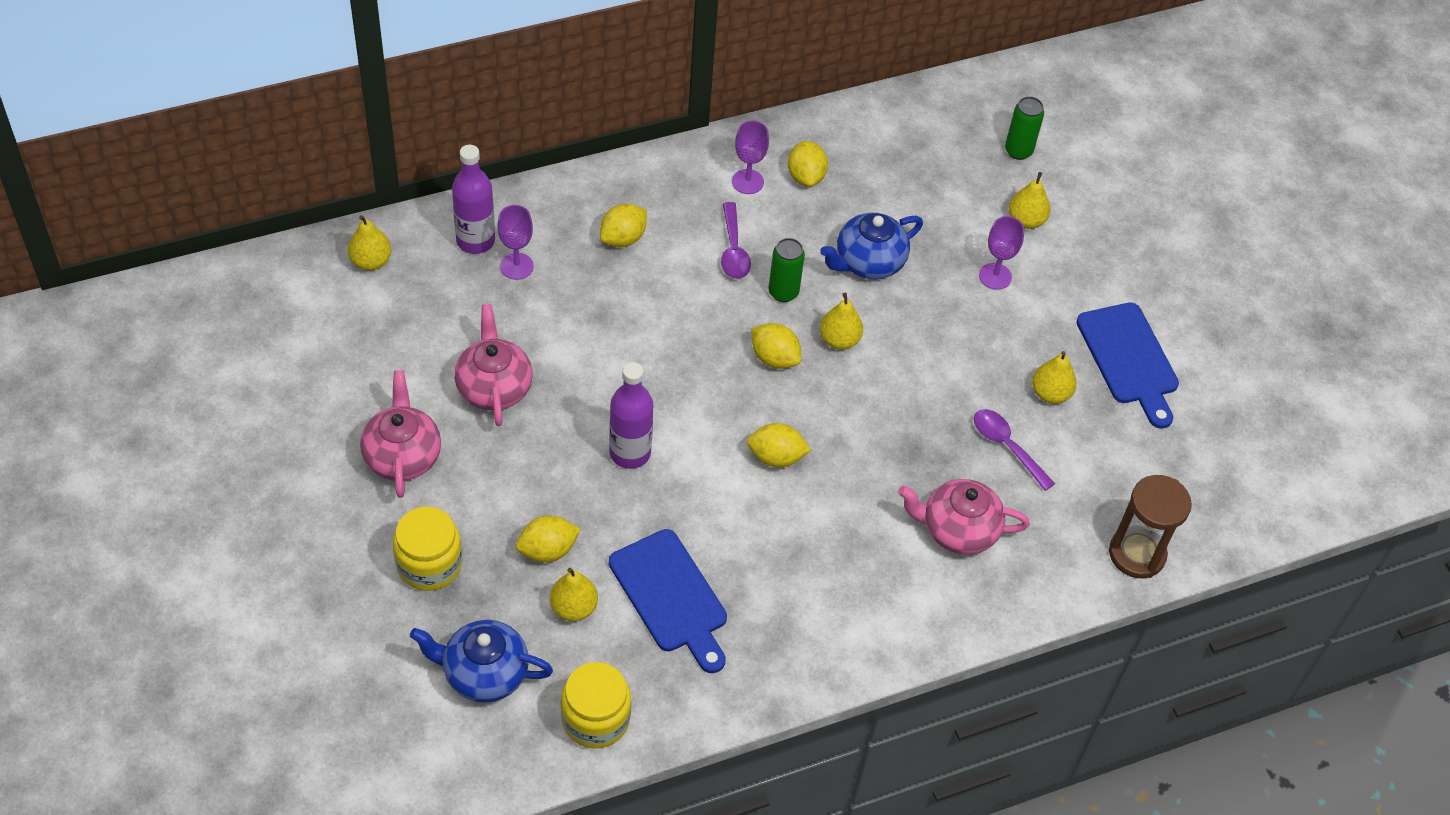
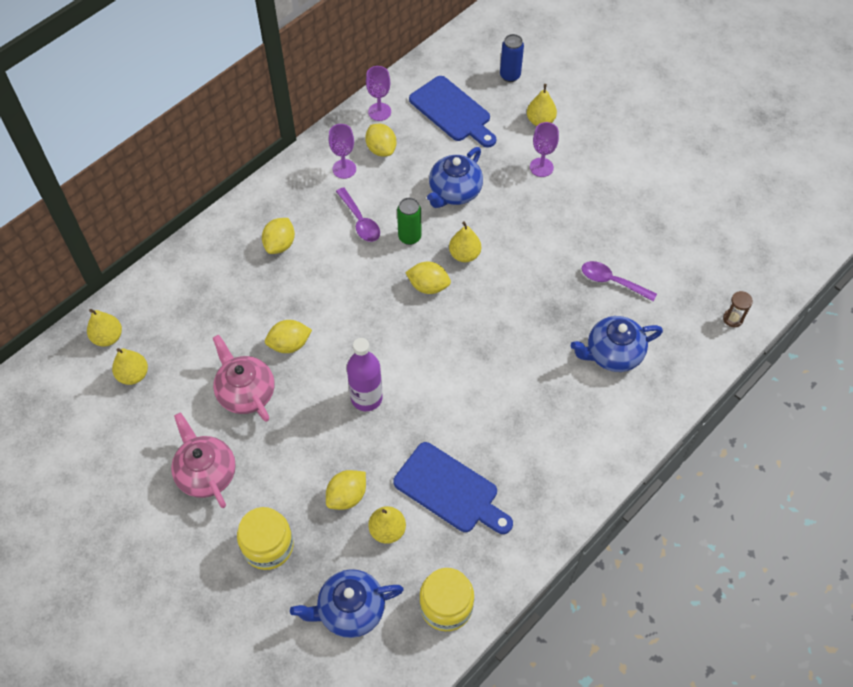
camera: 20 degrees left, 5 degrees up
purple bottle [452,145,495,254] -> none
purple goblet [498,205,534,280] -> purple goblet moved to [366,66,391,121]
yellow lemon [747,423,811,468] -> yellow lemon moved to [265,320,312,353]
pink teapot [898,479,1030,555] -> blue teapot [571,316,663,372]
green can [1005,96,1044,160] -> blue can [500,34,524,82]
yellow pear [1032,351,1077,404] -> yellow pear moved to [112,348,148,385]
blue cutting board [1076,302,1179,429] -> blue cutting board moved to [409,76,496,148]
brown hourglass [1109,475,1192,578] -> brown hourglass [723,291,753,327], size x0.48

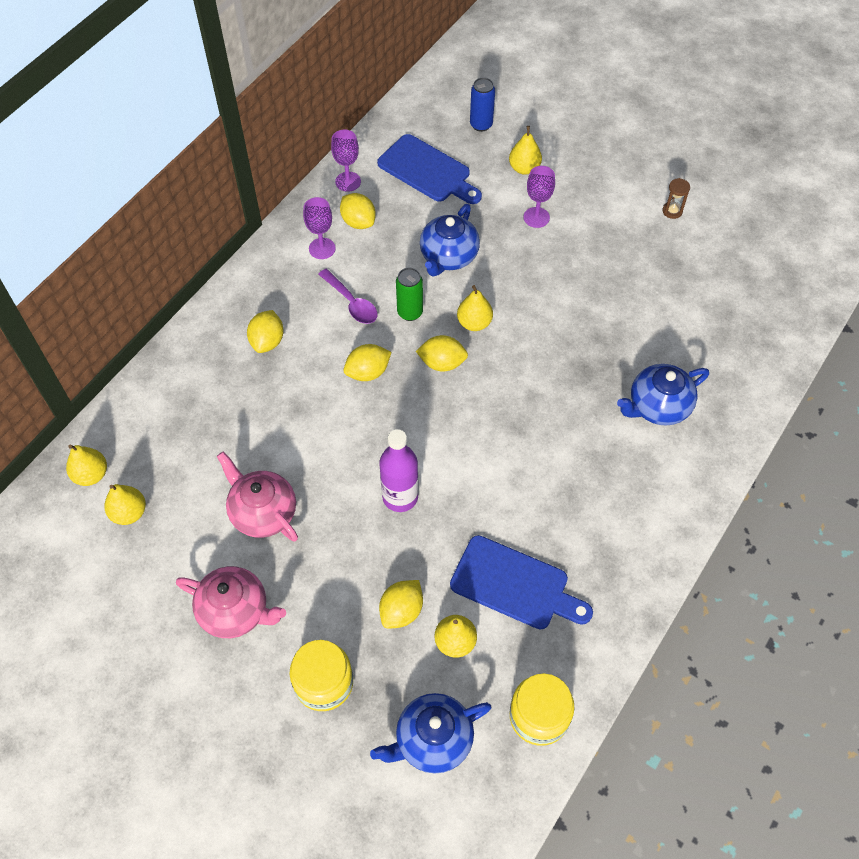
camera: 10 degrees left, 0 degrees up
pink teapot [171,412,236,508] -> pink teapot turned 150 degrees clockwise [176,566,286,638]
yellow lemon [265,320,312,353] -> yellow lemon moved to [344,344,391,381]
purple spoon [582,261,657,302] -> none
brown hourglass [723,291,753,327] -> brown hourglass moved to [662,178,690,219]

